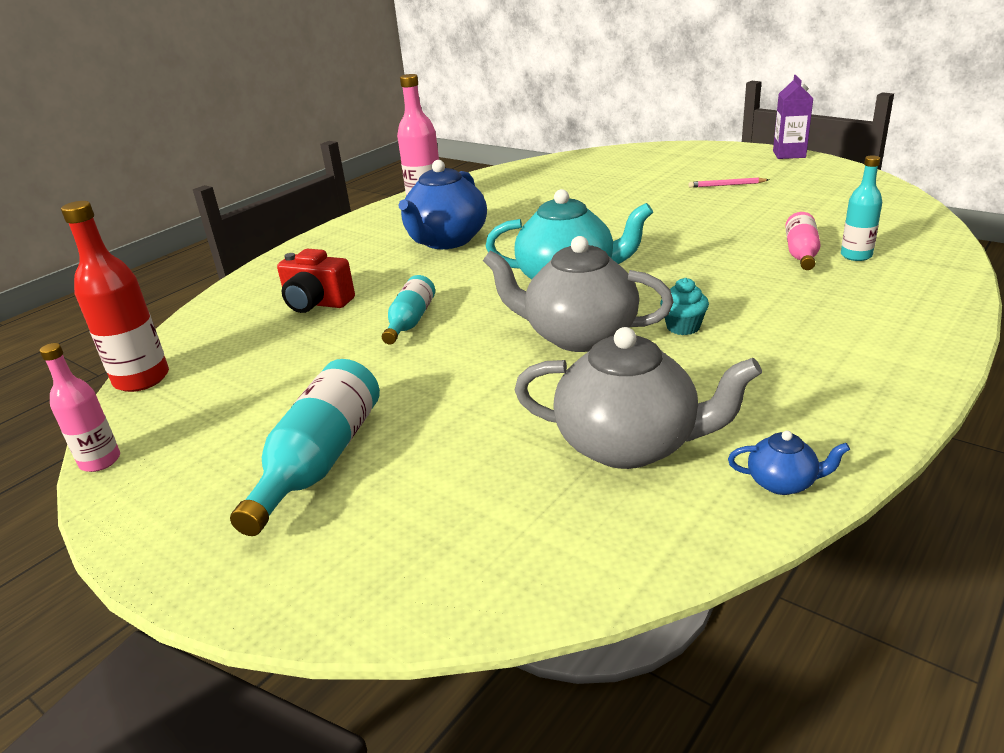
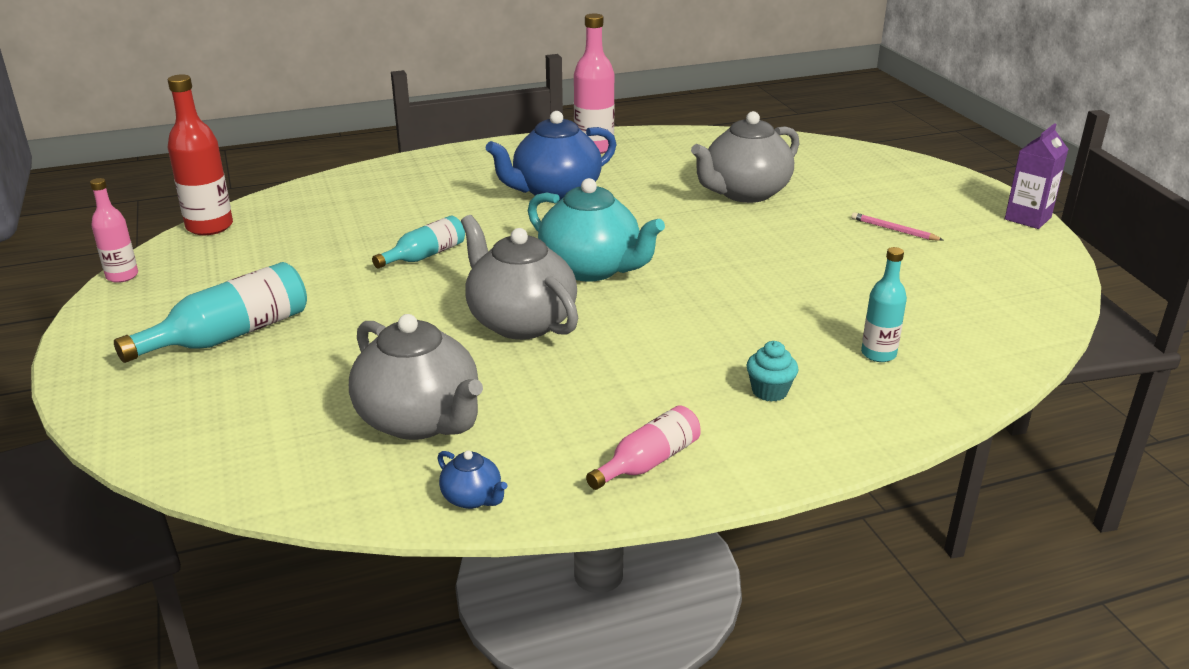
camera: 30 degrees right, 0 degrees up
red camera [277,249,355,313] -> none
turquoise cupcake [660,278,709,335] -> turquoise cupcake moved to [746,341,799,402]
pink bottle [785,212,821,270] -> pink bottle moved to [586,405,701,490]
none -> grey teapot [691,111,800,203]

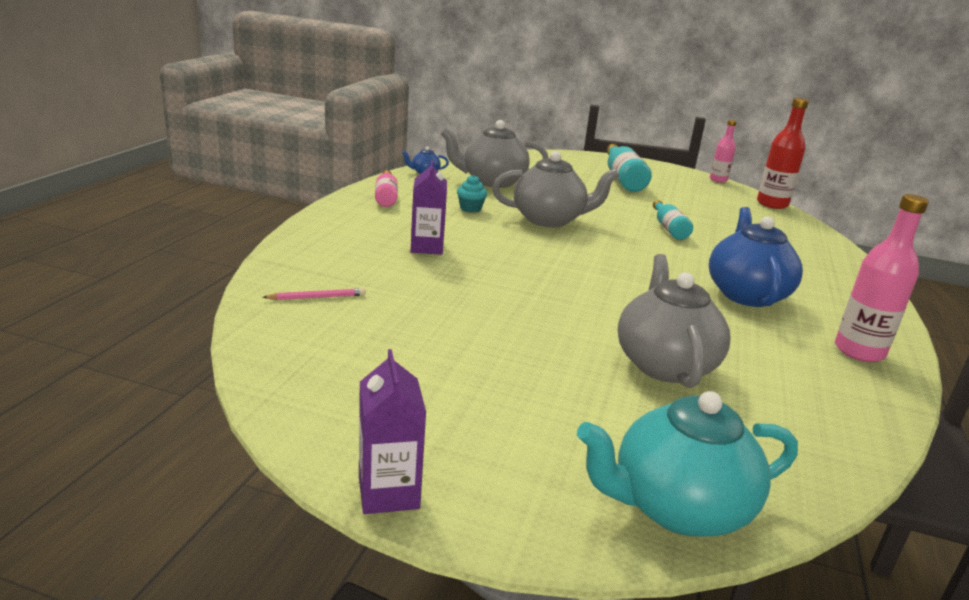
camera: 125 degrees right, 5 degrees down
turquoise teapot [528,178,665,282] -> turquoise teapot moved to [577,391,798,537]
turquoise cupcake [746,341,799,402] -> turquoise cupcake moved to [457,175,487,213]
pink pencil [851,212,943,241] -> pink pencil moved to [262,288,366,300]
turquoise bottle [861,247,907,362] -> none
none -> purple carton [411,160,447,255]

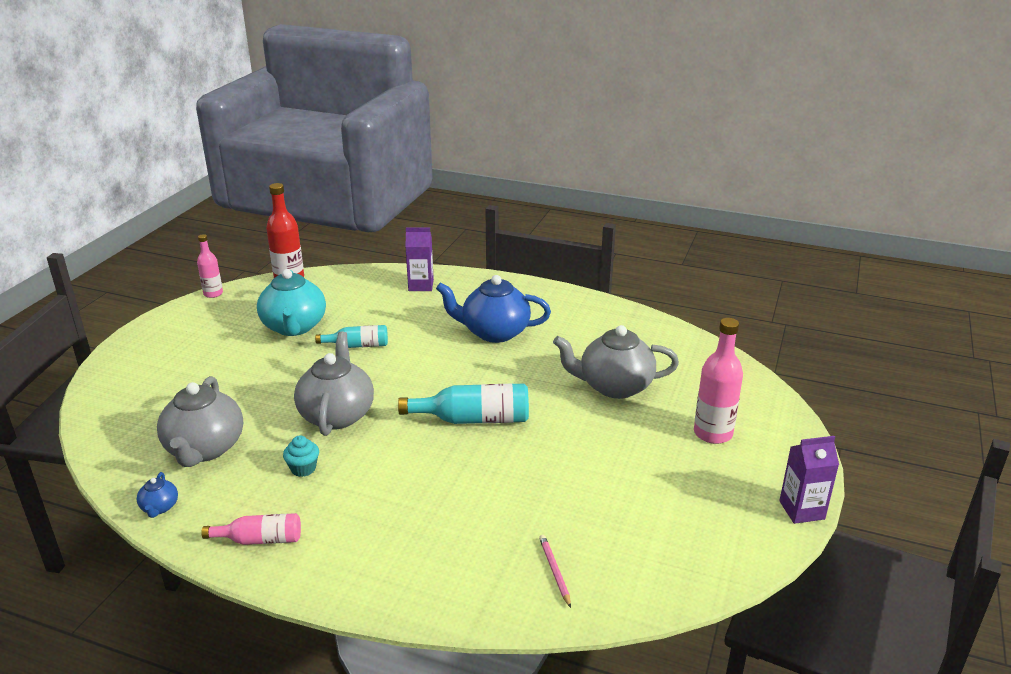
camera: 85 degrees left, 5 degrees up
purple carton [411,160,447,255] -> purple carton moved to [405,227,434,291]
turquoise teapot [577,391,798,537] -> turquoise teapot moved to [257,269,326,336]
turquoise bottle [607,144,652,192] -> turquoise bottle moved to [398,384,529,424]
pink bottle [835,194,929,362] -> pink bottle moved to [694,318,743,444]

